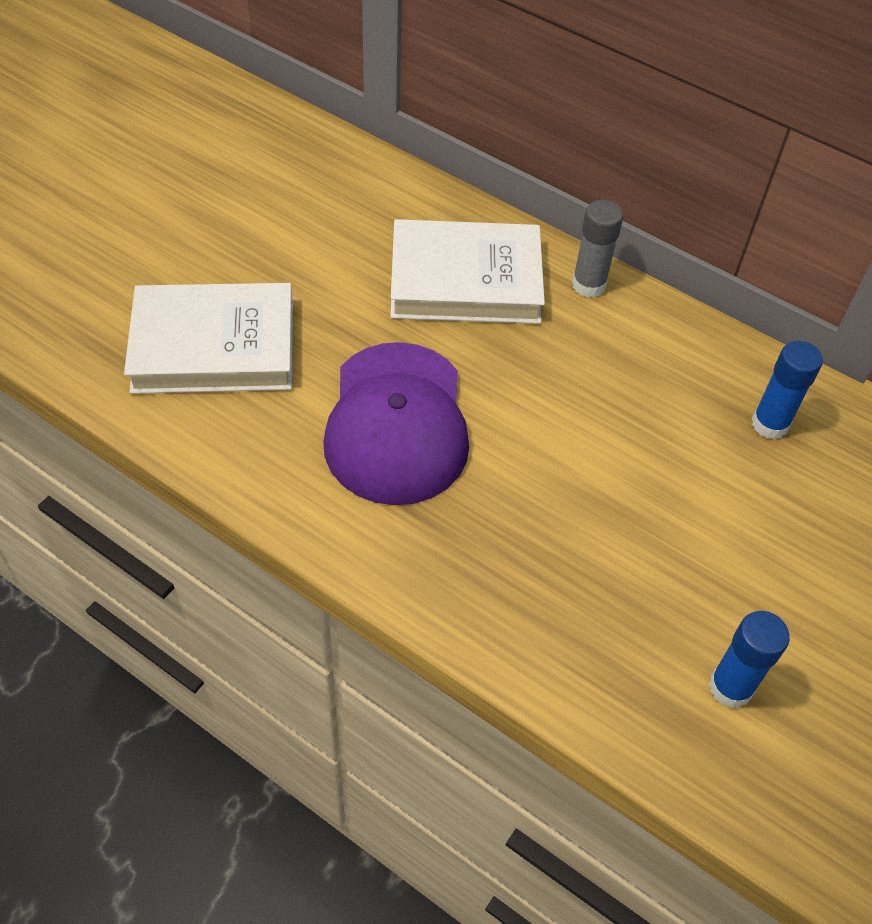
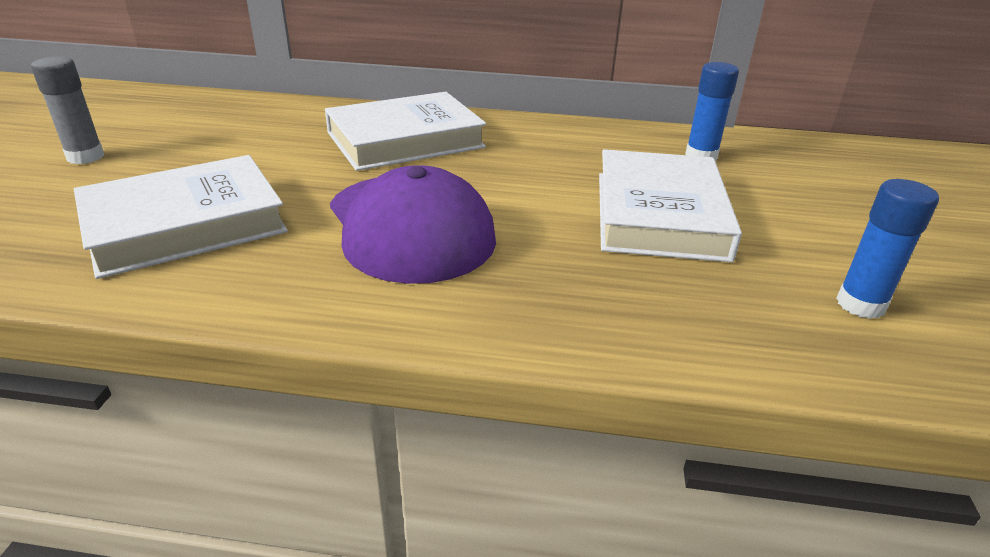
camera: 25 degrees left, 20 degrees down
grey glue stick [572,200,623,298] -> grey glue stick moved to [31,56,104,164]
none -> white book [599,149,742,262]

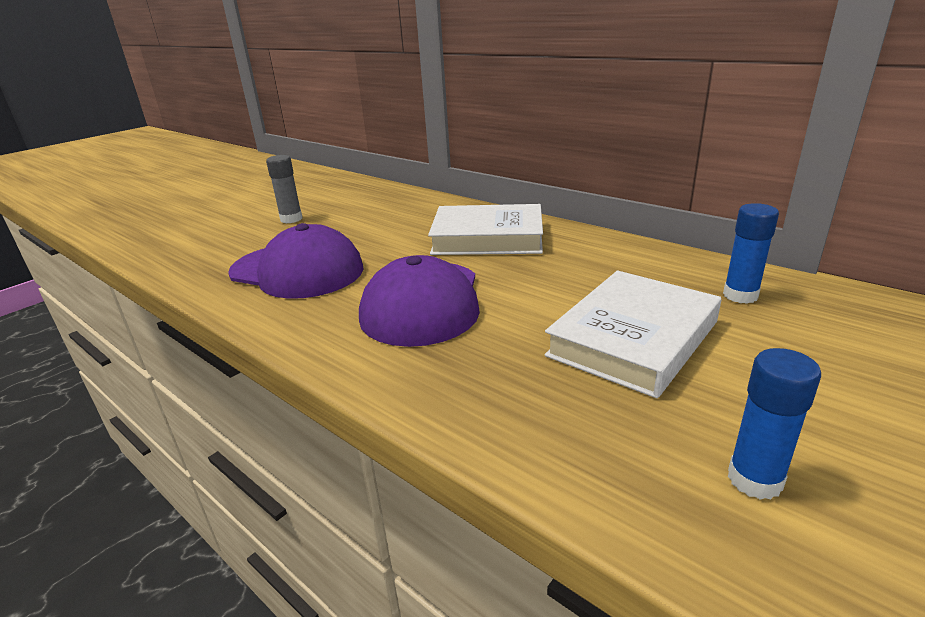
camera: 35 degrees right, 5 degrees down
white book [74,155,288,279] -> purple cap [228,223,363,299]

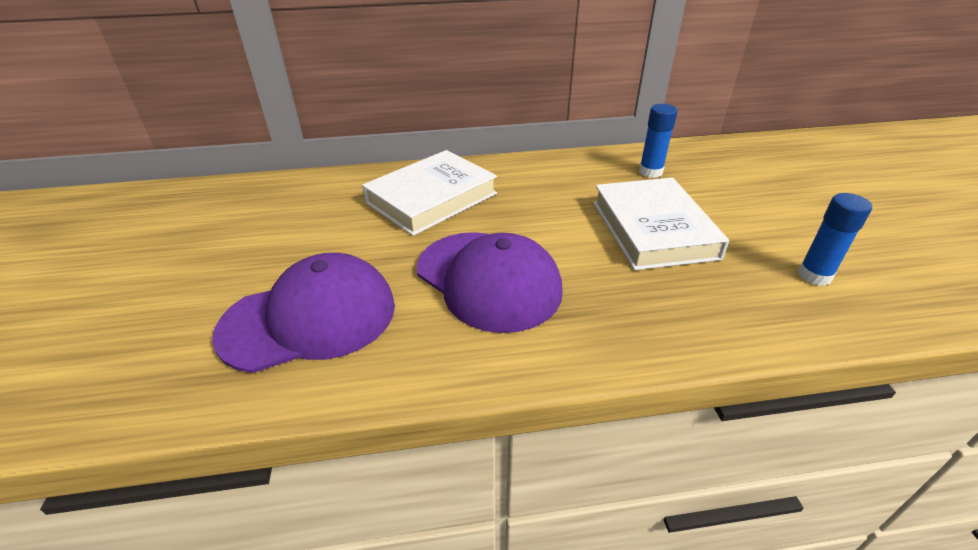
camera: 50 degrees left, 10 degrees up
grey glue stick [266,155,303,223] -> none

